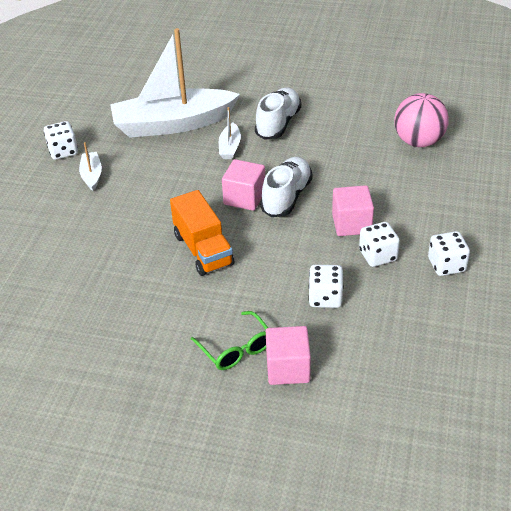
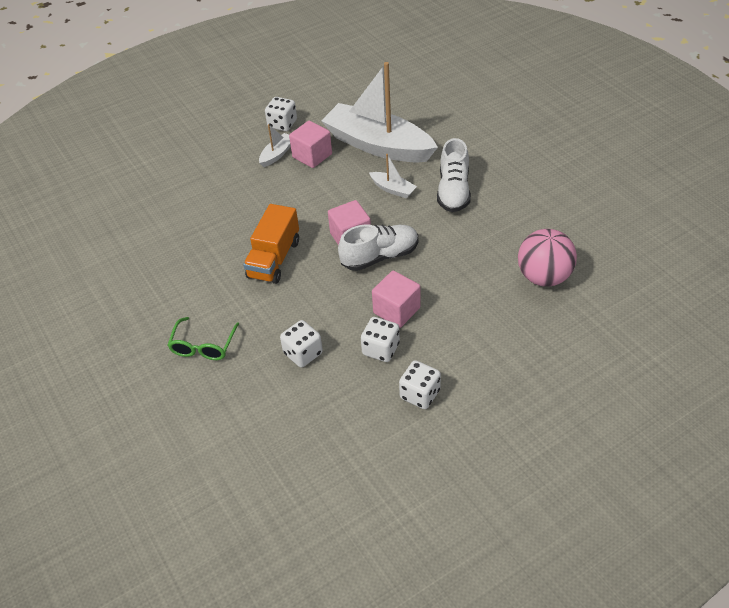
camera: 45 degrees right, 5 degrees up
white boat [219,107,241,159] -> white boat turned 105 degrees counterclockwise [369,154,417,198]
white shoe [255,88,301,140] -> white shoe turned 120 degrees clockwise [437,138,471,212]
pink cube [266,326,311,385] -> pink cube moved to [289,121,332,168]

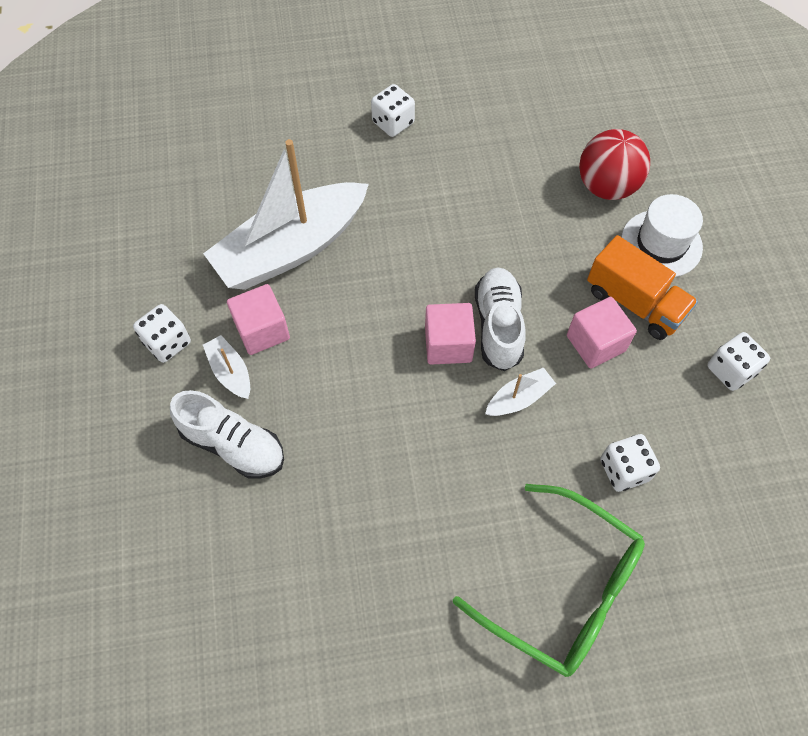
camera: 70 degrees left, 15 degrees up
green glasses [168,317,239,360] -> green glasses [453,484,645,677], size x1.82
orange truck [243,204,299,284] -> orange truck moved to [587,235,698,340]
white dice [361,317,400,362] -> white dice moved to [371,84,415,137]
white boat [369,154,417,198] -> white boat moved to [485,367,556,416]
white shoe [437,138,471,212] -> white shoe moved to [170,390,284,479]
pink ball [518,229,577,287] -> red ball [579,129,650,200]
none -> white hat [621,194,703,277]

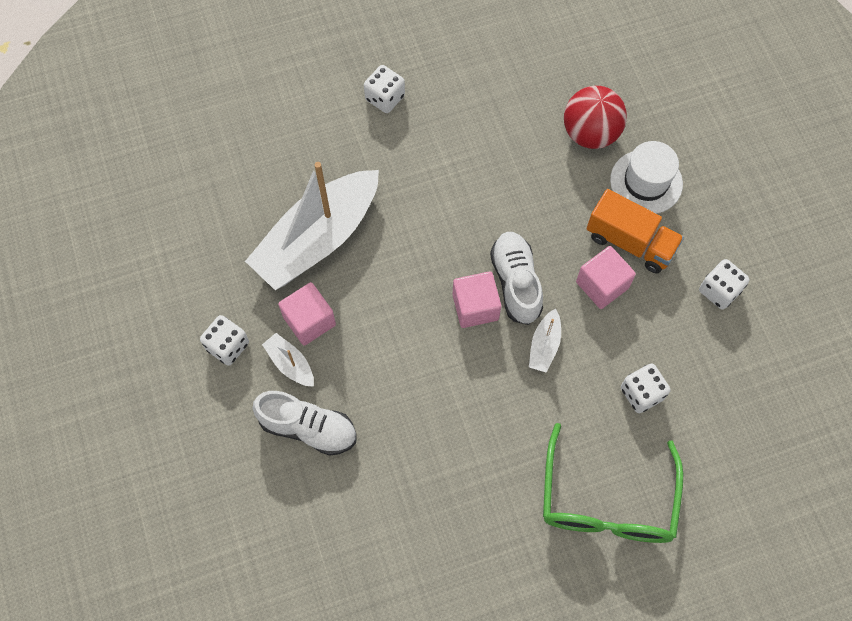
camera: 10 degrees left, 5 degrees up
green glasses [453,484,645,677] -> green glasses turned 75 degrees clockwise [543,423,683,543]
white boat [485,367,556,416] -> white boat turned 150 degrees clockwise [529,309,561,373]

